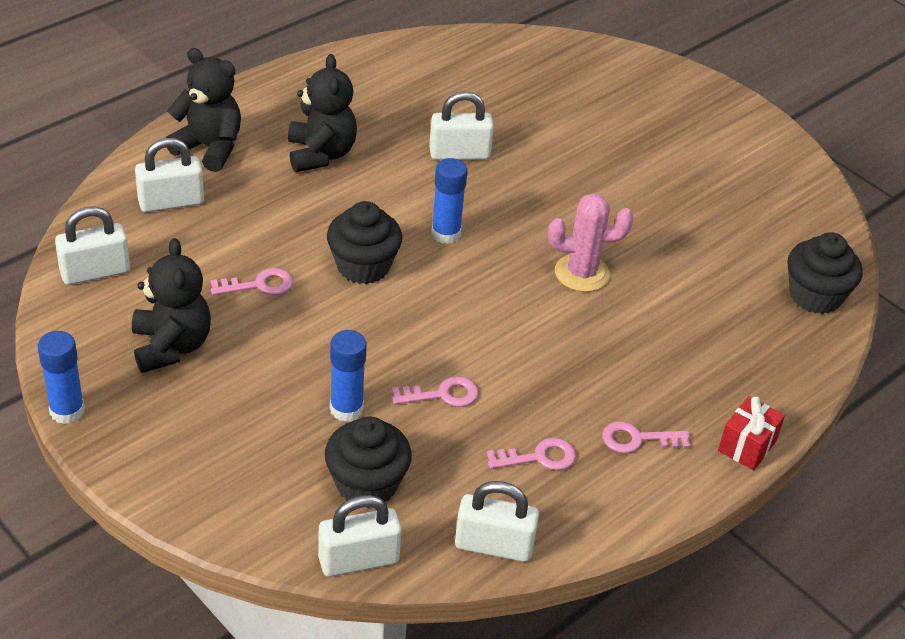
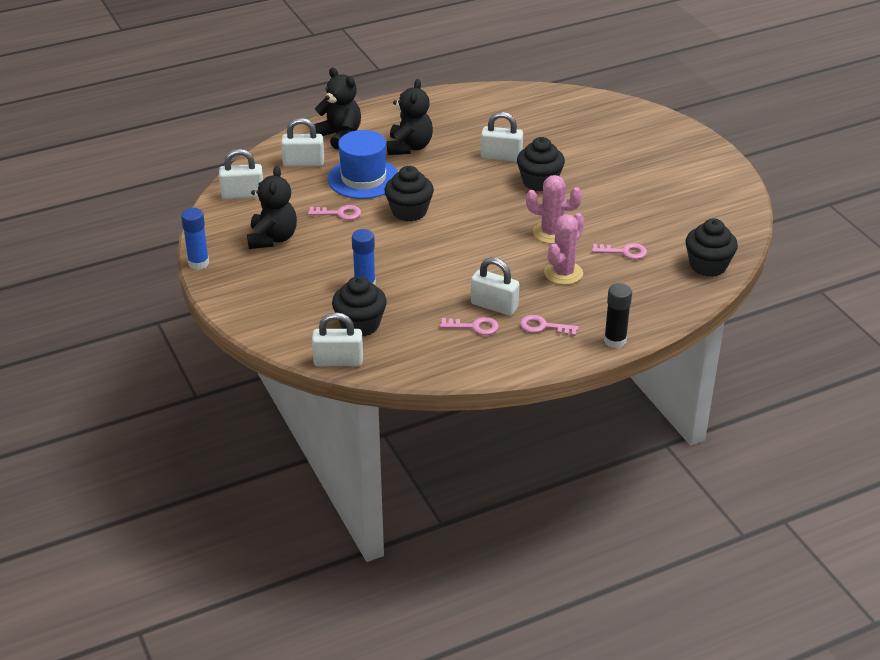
camera: 20 degrees right, 5 degrees down
pink key [392,376,478,407] -> pink key moved to [592,243,647,259]
blue glue stick [431,158,468,244] -> none
white padlock [455,481,539,562] -> white padlock moved to [471,257,519,316]
red gift [718,396,785,470] -> black glue stick [604,283,632,348]
none -> blue hat [328,130,398,199]
none -> black cupcake [517,137,565,191]
none -> pink cactus [544,213,584,285]

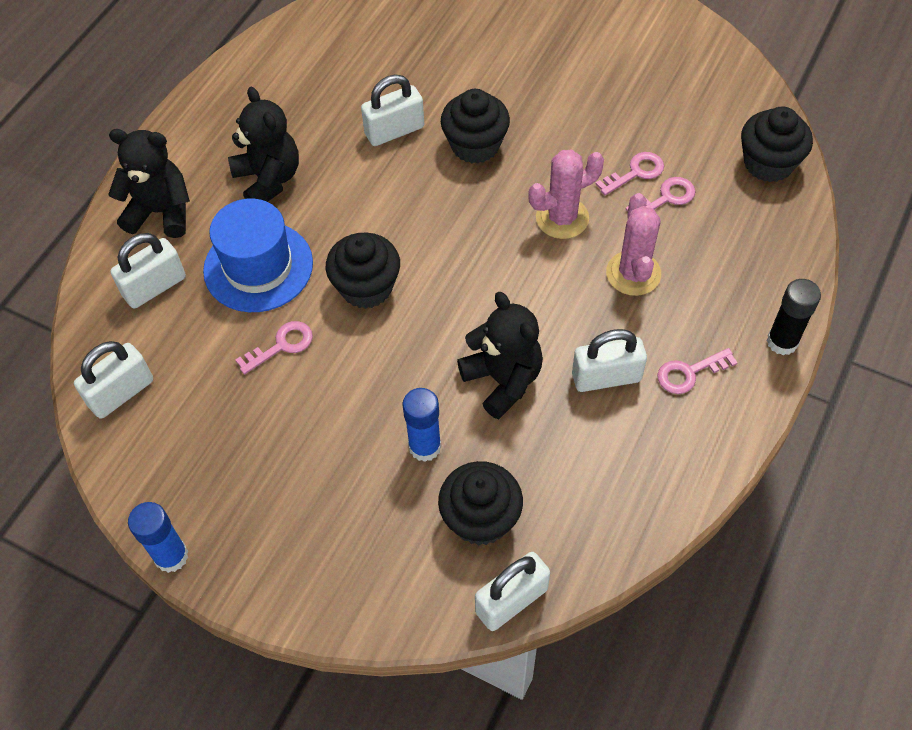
camera: 35 degrees left, 20 degrees up
black teddy bear [247,166,297,249] -> black teddy bear moved to [457,292,543,419]
pink key [440,317,499,335] -> pink key moved to [596,152,664,195]

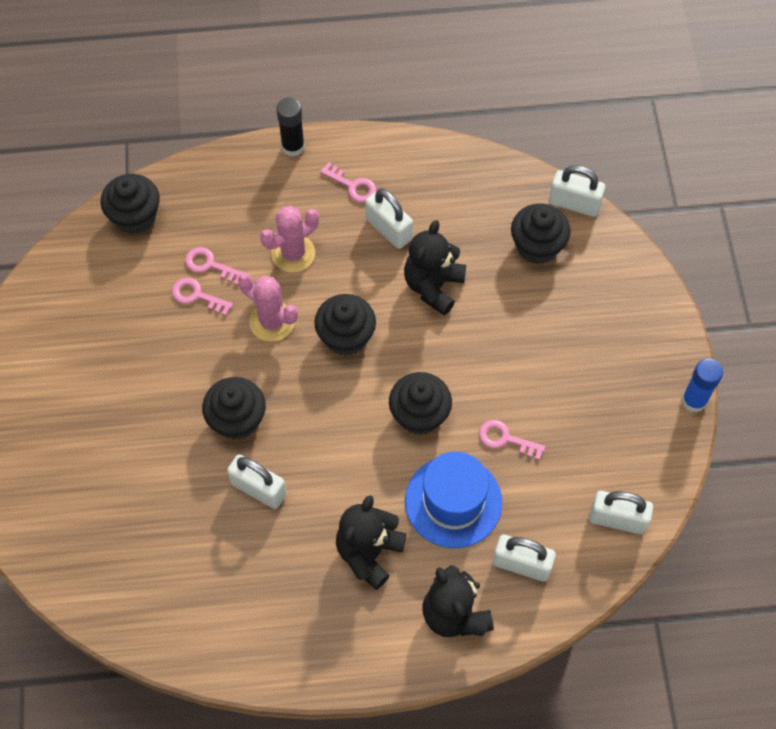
camera: 125 degrees left, 5 degrees up
blue glue stick [402,388,441,462] -> none
none -> black cupcake [314,294,376,356]

